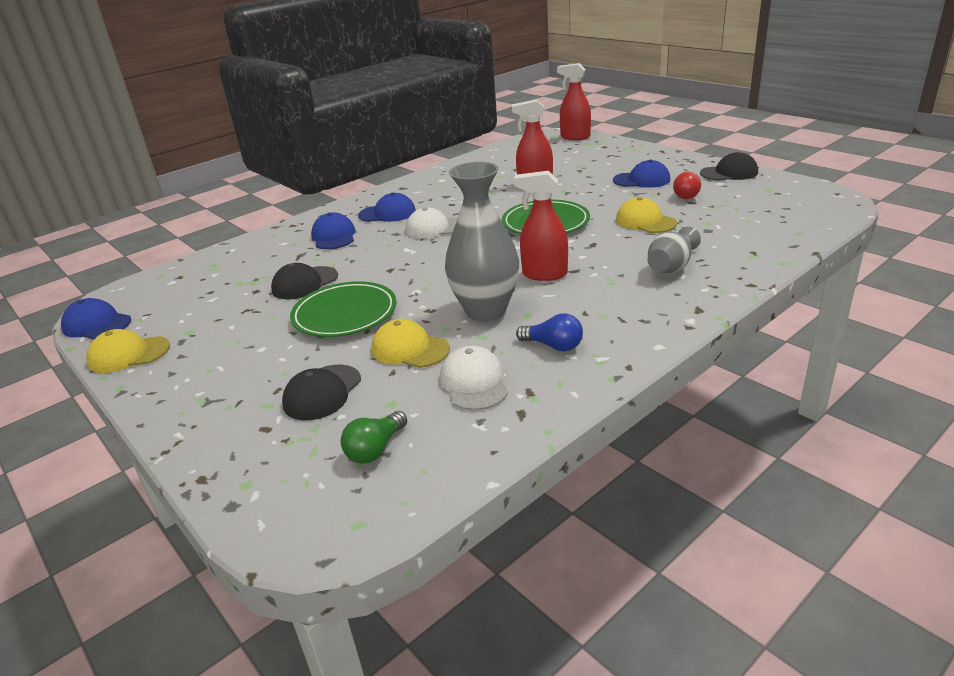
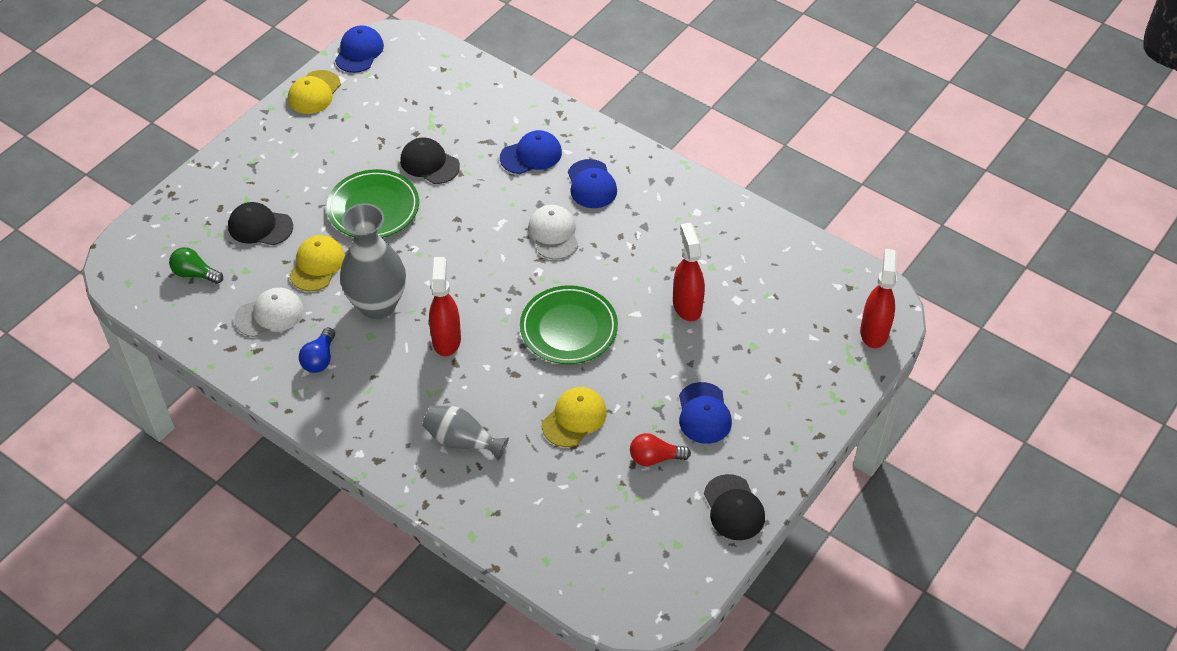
camera: 75 degrees right, 20 degrees up
yellow cap [86,329,170,373] -> yellow cap turned 135 degrees counterclockwise [288,70,341,114]

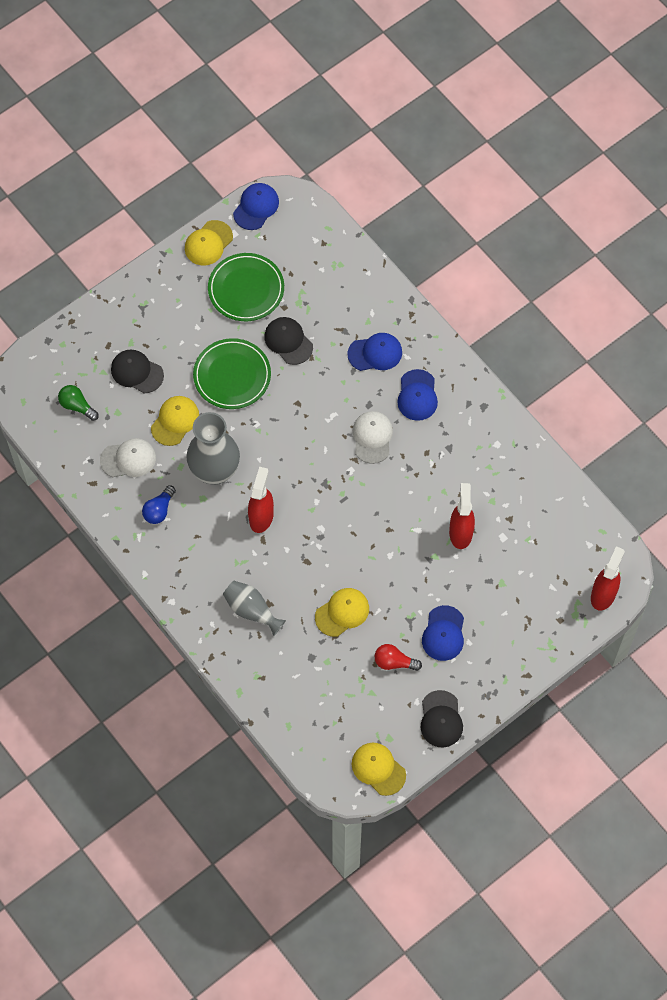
camera: 15 degrees right, 15 degrees up
green plate [520,285,618,364] -> green plate moved to [208,253,284,321]
none -> yellow cap [352,743,406,796]

